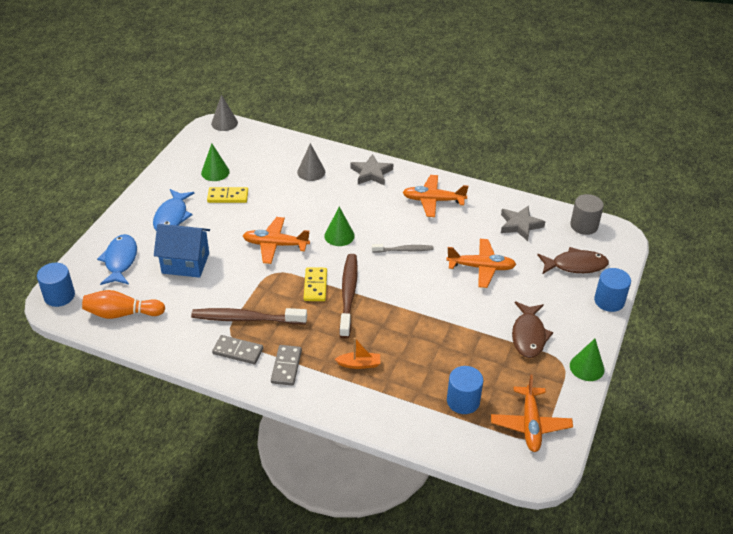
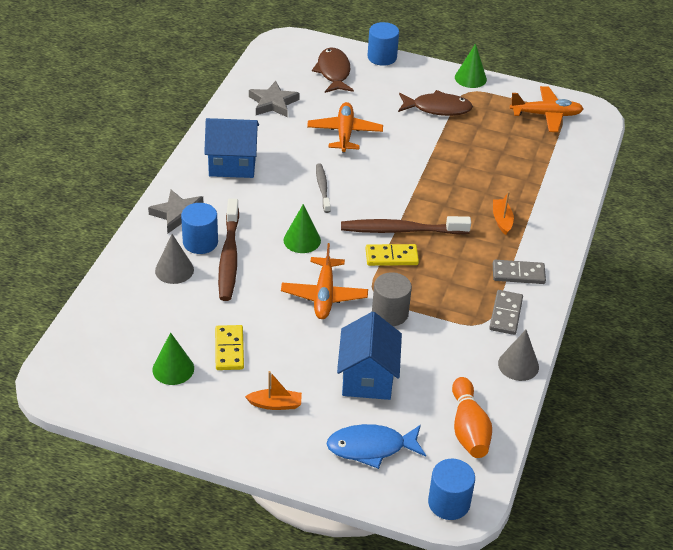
camera: 95 degrees left, 0 degrees up
blue fish [153,189,194,230] -> orange boat [245,371,302,410]
brown toothbrush [191,308,307,325] -> brown toothbrush moved to [218,199,239,301]
grey cone [211,94,238,131] -> grey cone moved to [498,330,539,381]
orange plane [402,175,468,217] -> blue house [204,118,259,178]
blue cylinder [447,366,483,414] -> blue cylinder moved to [181,203,218,254]
grey cylinder [570,194,604,235] -> grey cylinder moved to [372,272,412,326]

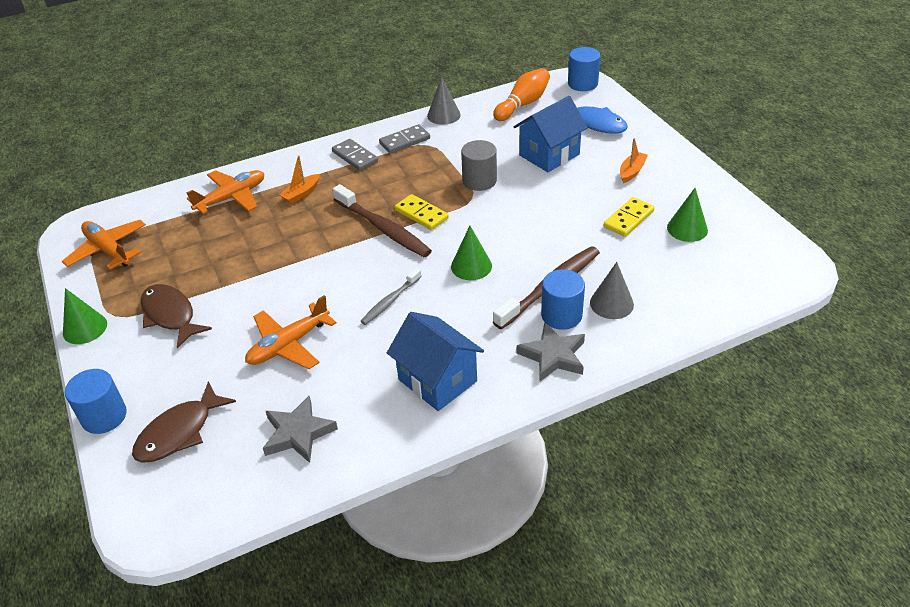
camera: 130 degrees left, 0 degrees up
orange boat [245,371,302,410] -> orange boat turned 75 degrees clockwise [620,138,648,183]
orange plane [281,243,368,319] -> orange plane moved to [186,170,264,214]

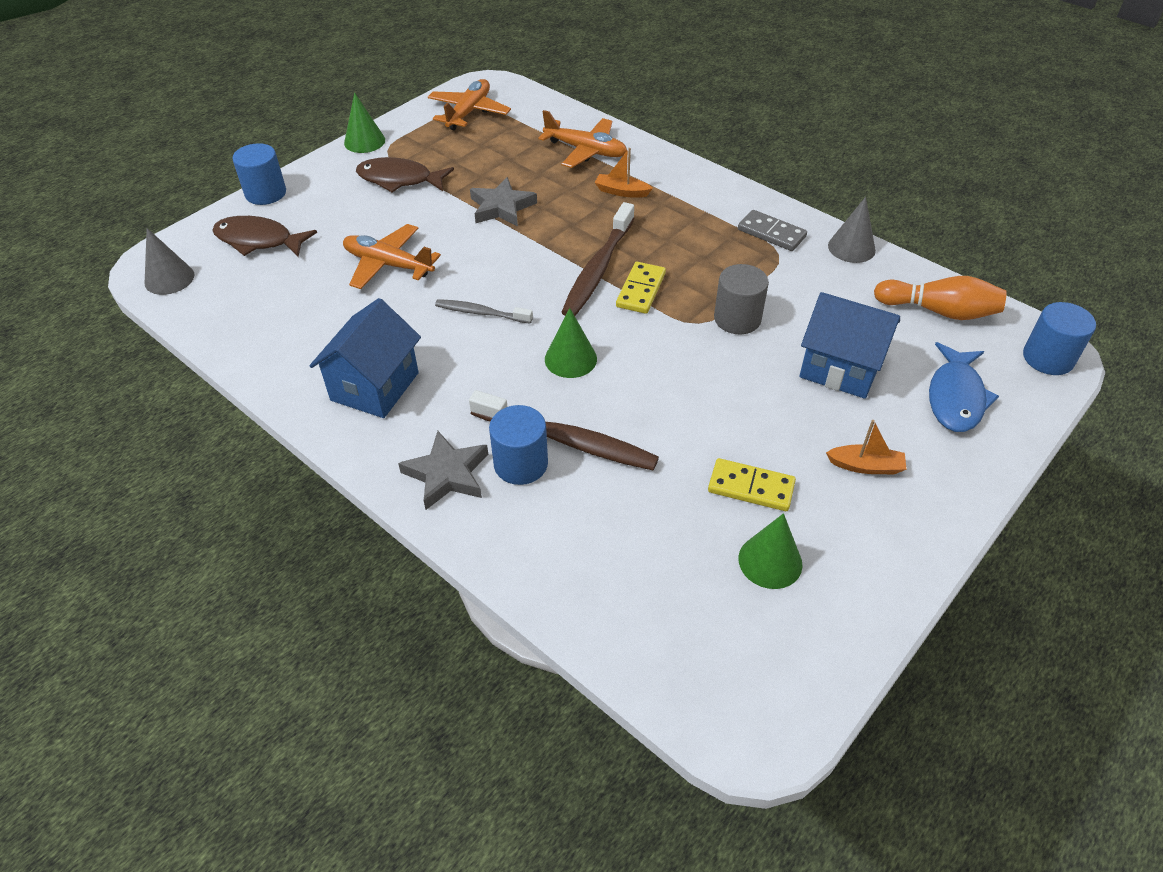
camera: 65 degrees right, 5 degrees up
brown fish [141,284,212,349] -> brown fish turned 105 degrees counterclockwise [356,157,454,192]
grey star [263,396,338,463] -> grey star moved to [470,177,537,226]
grey domino [332,139,378,171] -> none
grey cone [590,262,634,319] -> grey cone moved to [144,228,194,295]

